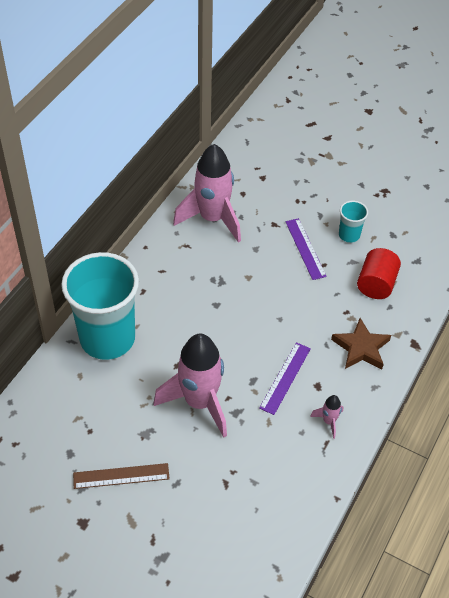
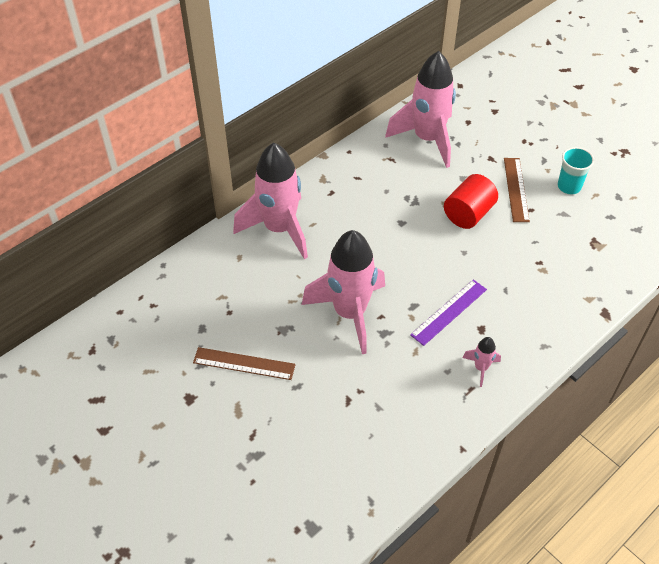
camera: 20 degrees right, 0 degrees up
turquoise cup [61,252,139,360] -> pink rocket [233,143,308,259]
purple ruler [285,218,327,280] -> brown ruler [504,158,530,222]
brown star [331,318,391,369] -> none
red cylinder [357,248,401,299] -> red cylinder moved to [444,174,498,229]

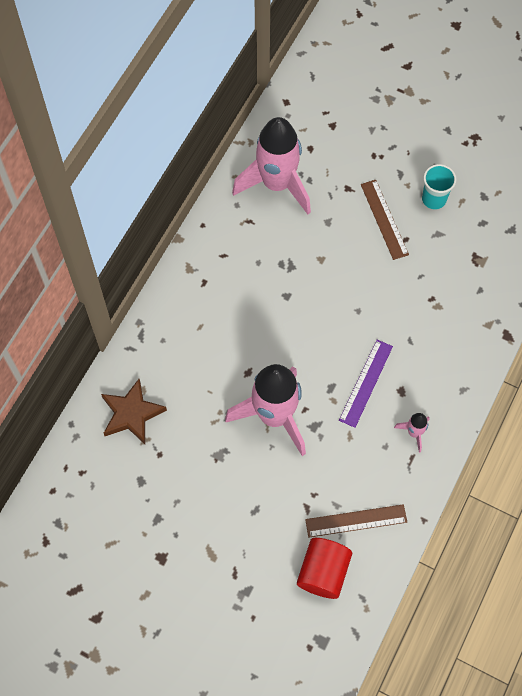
camera: 20 degrees left, 15 degrees up
brown ruler [193,347,296,380] -> brown ruler moved to [305,504,407,537]
pink rocket [233,143,308,259] -> none
red cylinder [444,174,498,229] -> red cylinder moved to [297,538,352,599]
none -> brown star [101,379,167,444]

